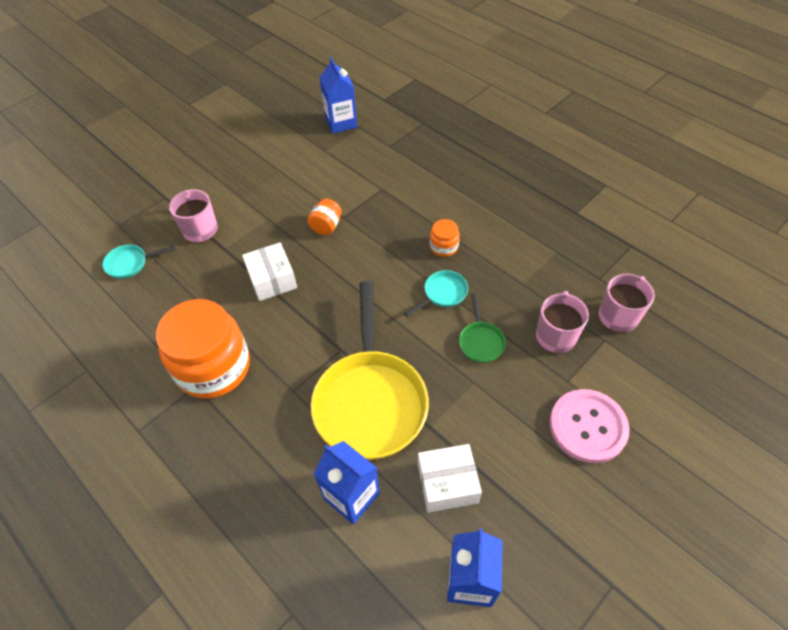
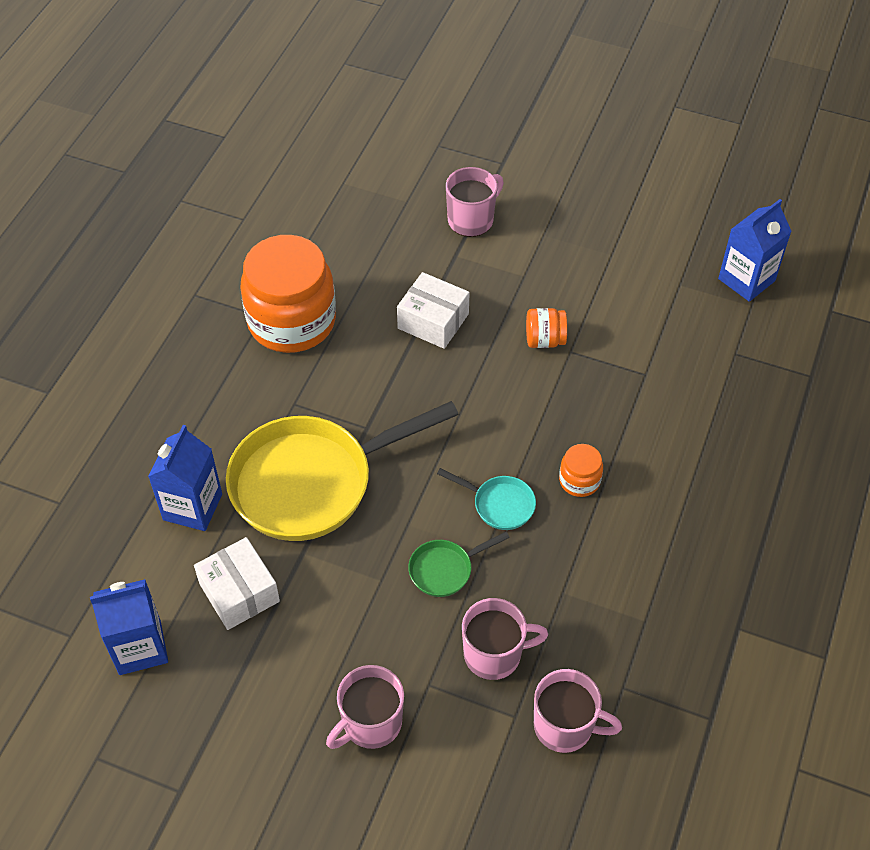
camera: 65 degrees right, 0 degrees up
turquoise pan [102,245,175,279] -> none
white box [242,243,297,301] -> white box turned 75 degrees clockwise [397,272,470,349]
pink button [550,389,629,463] -> pink mug [326,665,404,749]

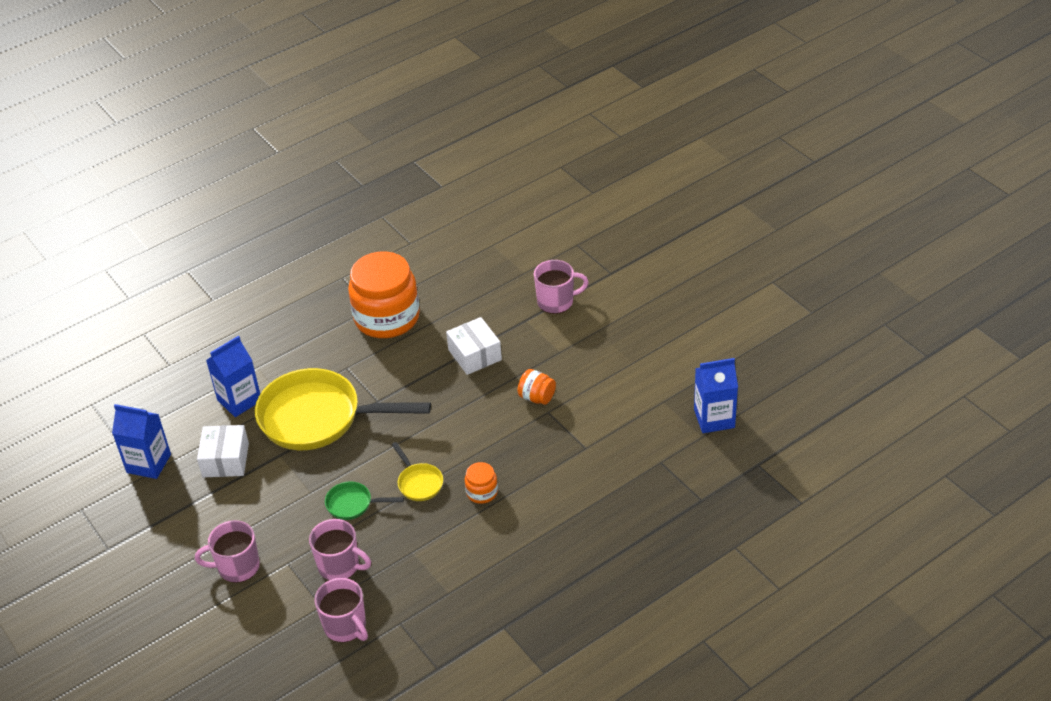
camera: 35 degrees right, 10 degrees down
turquoise pan [437,468,536,530] -> yellow pan [392,442,443,501]

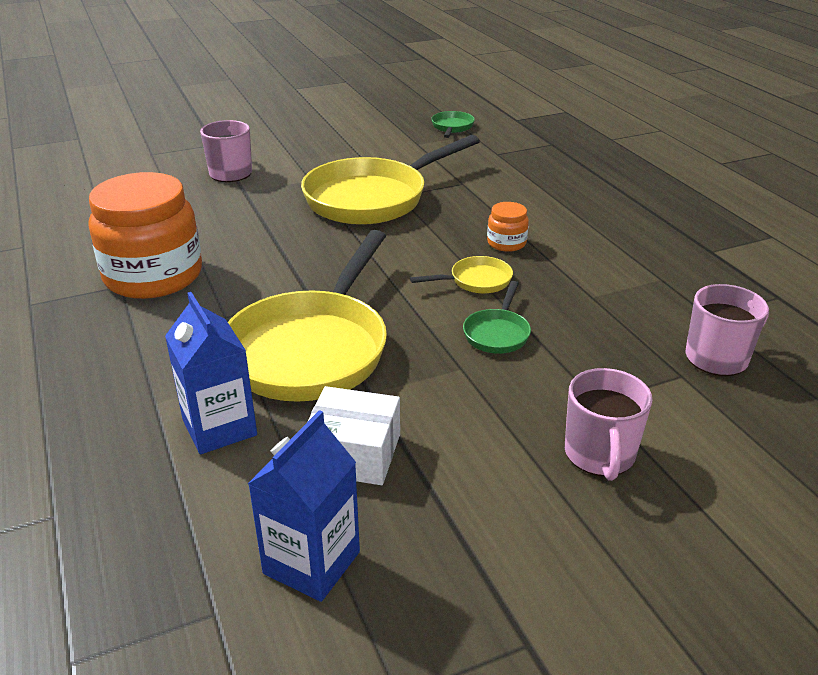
camera: 80 degrees left, 10 degrees down
pink mug [309,519,371,580] -> none
white box [446,317,502,375] -> none
orange jar [518,369,556,405] -> yellow pan [301,135,480,225]
blue carton [694,358,738,433] -> green pan [431,111,475,138]

